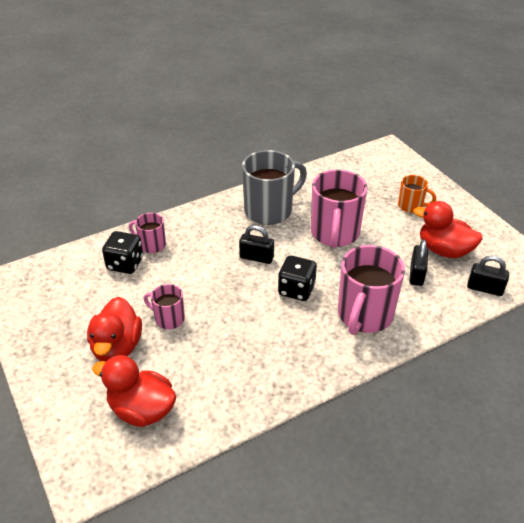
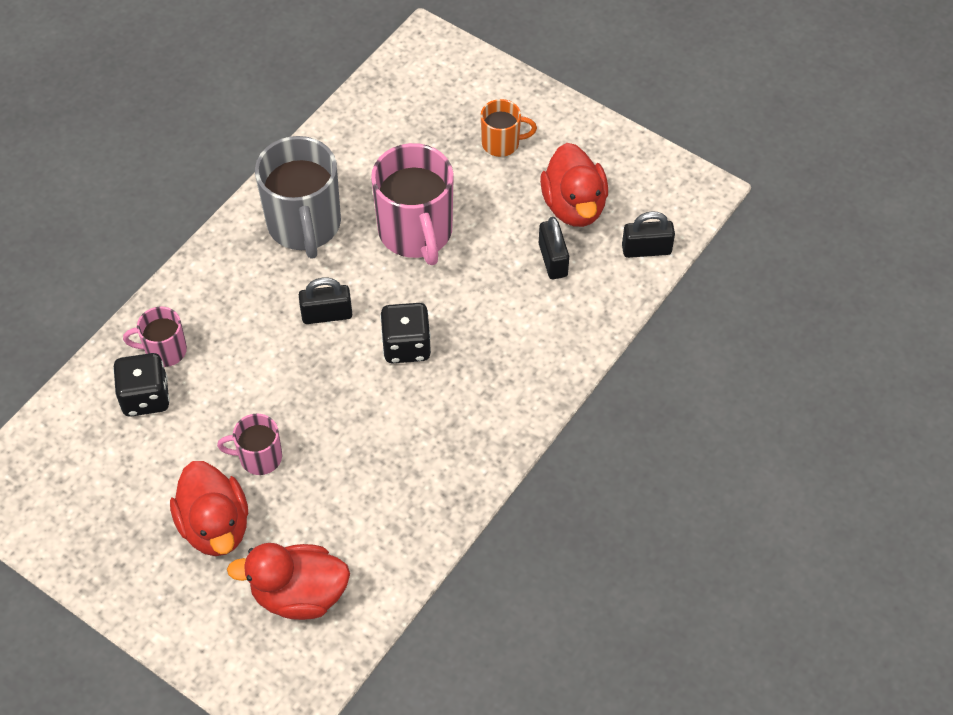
camera: 25 degrees left, 15 degrees up
grey mug [242,150,307,225] -> grey mug turned 135 degrees clockwise [255,136,341,259]
pink mug [338,245,405,335] -> none
red duck [414,201,483,258] -> red duck turned 105 degrees counterclockwise [540,143,608,227]

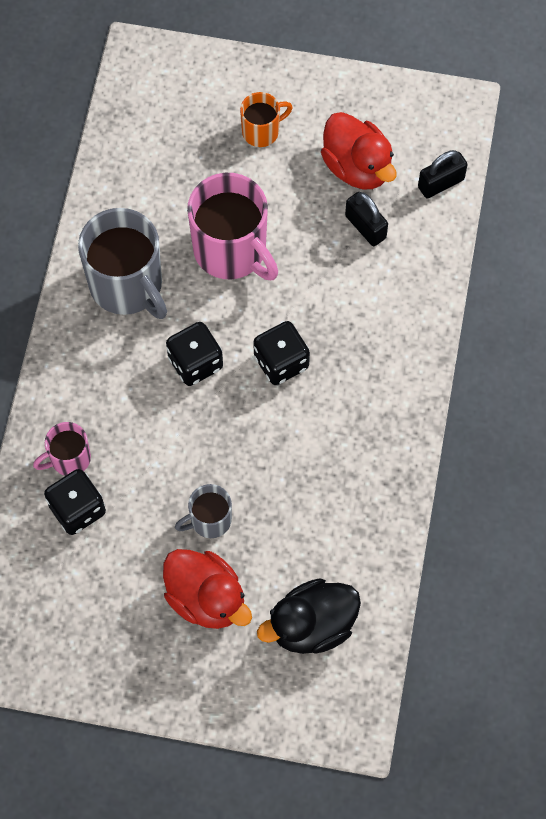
camera: 25 degrees left, 10 degrees up
pink mug [217,414,282,475] -> grey mug [175,484,232,538]
red duck [227,543,350,620] -> black duck [257,579,361,654]
black padlock [299,278,352,324] -> black dice [166,322,223,386]

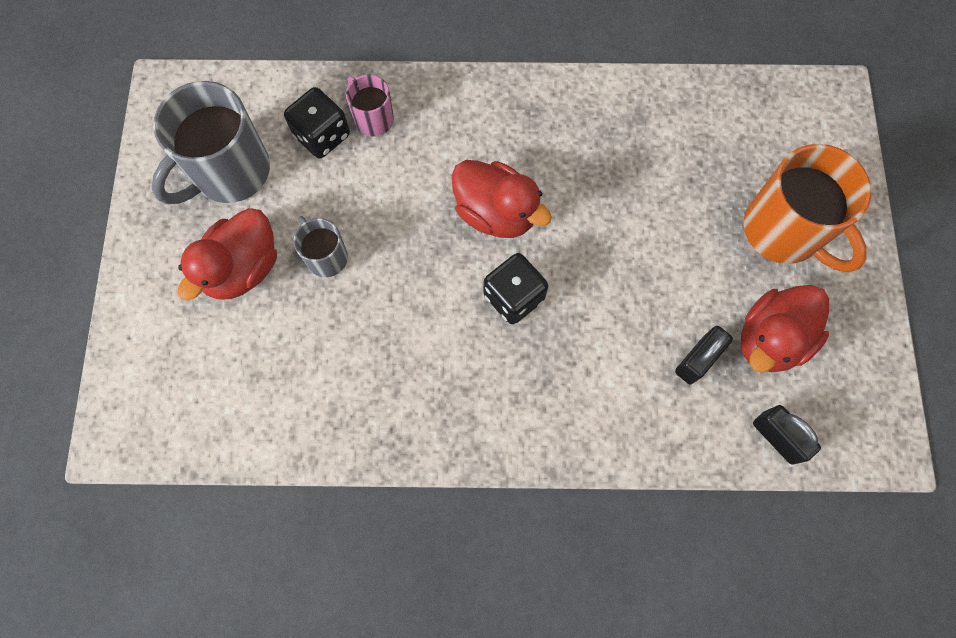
camera: 80 degrees right, 5 degrees up
grey mug [78,208,167,319] -> grey mug moved to [152,81,270,204]
black dice [166,322,223,386] -> red duck [452,160,552,238]
pink mug [187,173,278,280] -> none
orange mug [240,92,293,147] -> orange mug [744,144,871,272], size x1.92
black duck [257,579,361,654] -> none

